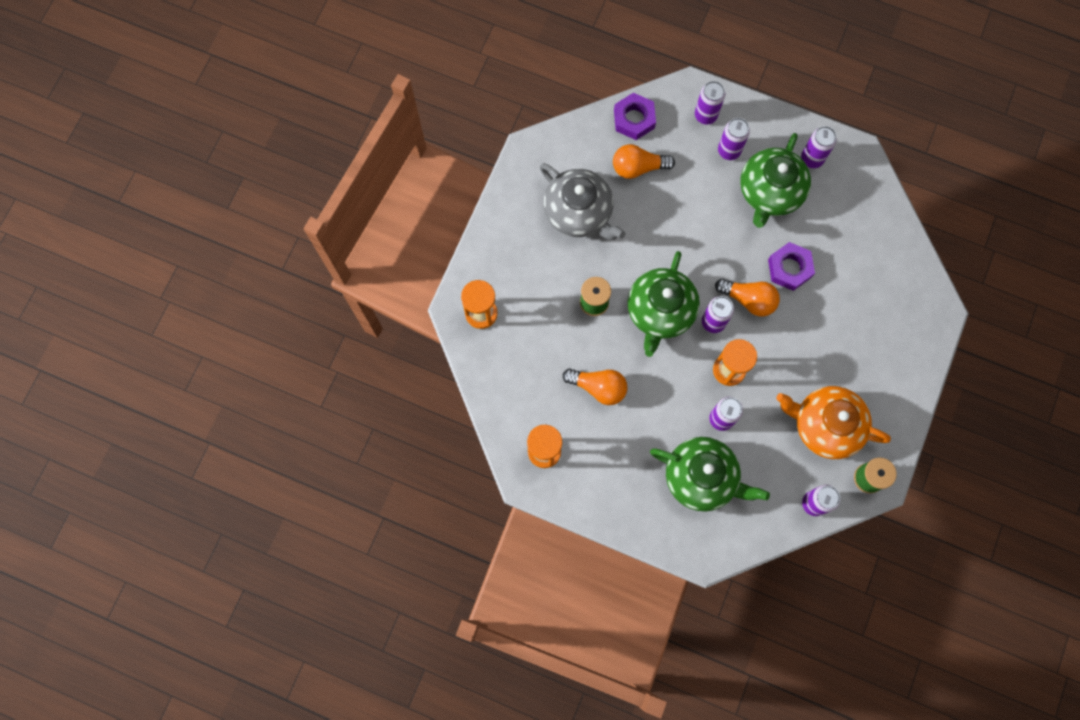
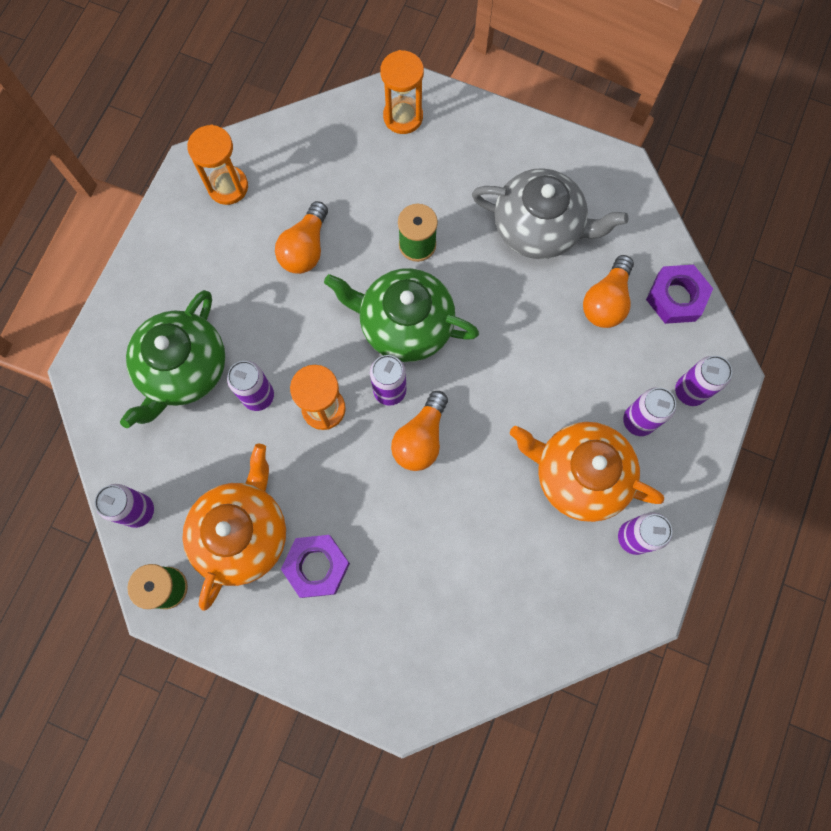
camera: 90 degrees right, 0 degrees up
grey teapot [540,163,626,240] -> grey teapot turned 120 degrees counterclockwise [472,168,628,259]
orange light bulb [613,144,675,179] -> orange light bulb turned 150 degrees counterclockwise [583,255,634,328]
green teapot [740,133,811,228] -> orange teapot [510,422,664,522]
purple nut [768,242,815,291] -> purple nut moved to [281,535,350,598]

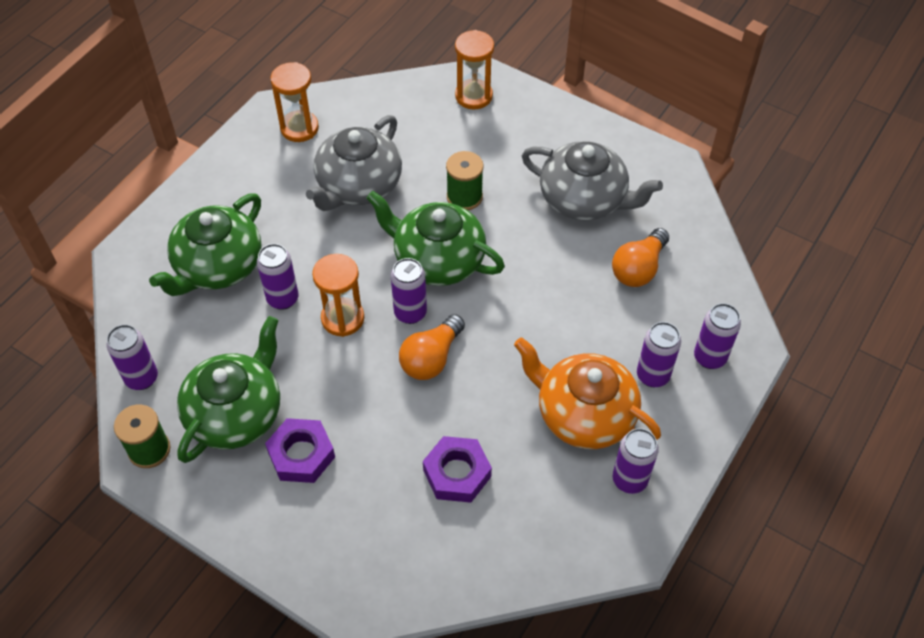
camera: 10 degrees right, 20 degrees down
orange teapot [182,444,286,611] -> green teapot [177,316,280,463]
orange light bulb [275,201,328,274] -> grey teapot [306,115,402,211]
purple nut [646,265,713,324] -> purple nut moved to [423,436,492,503]

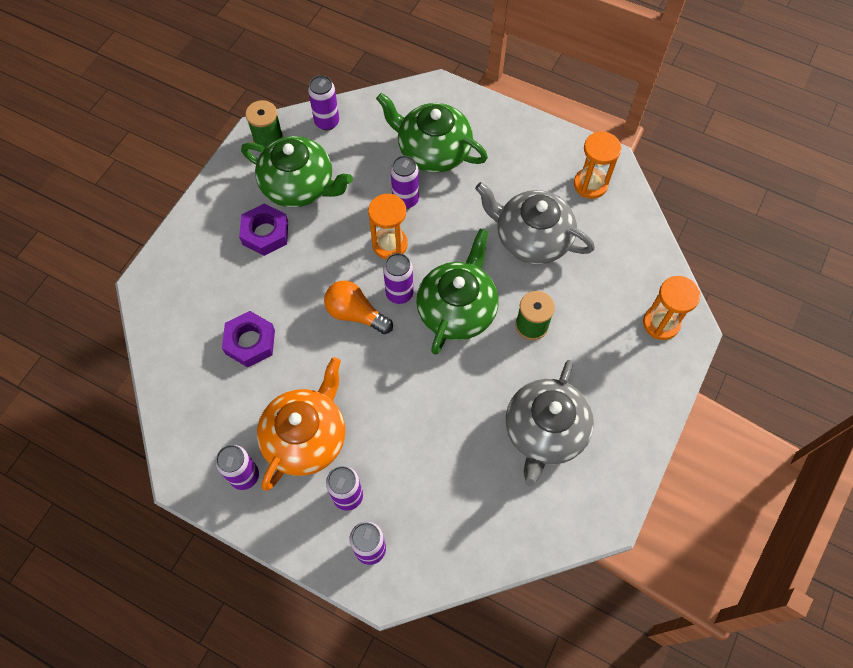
camera: 85 degrees right, 10 degrees up
orange light bulb [612,228,669,287] -> none

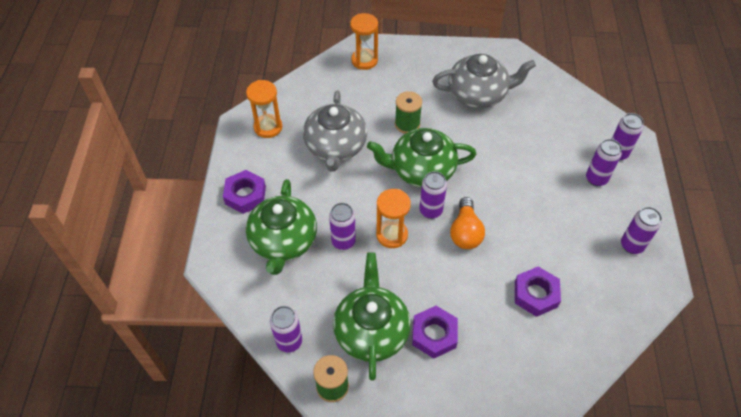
camera: 115 degrees left, 10 degrees down
orange teapot [257,357,345,491] -> none
none -> purple nut [223,170,266,214]

